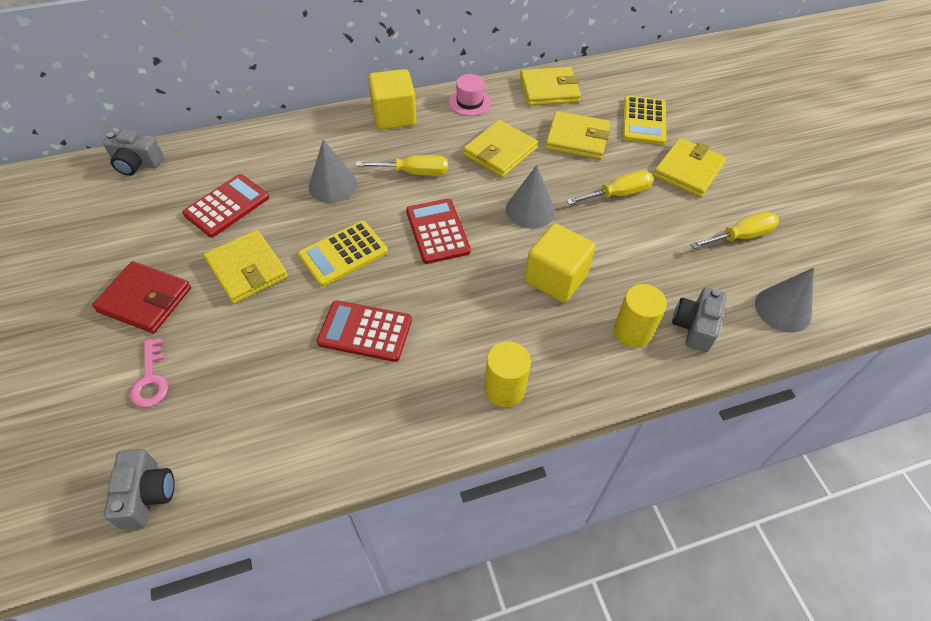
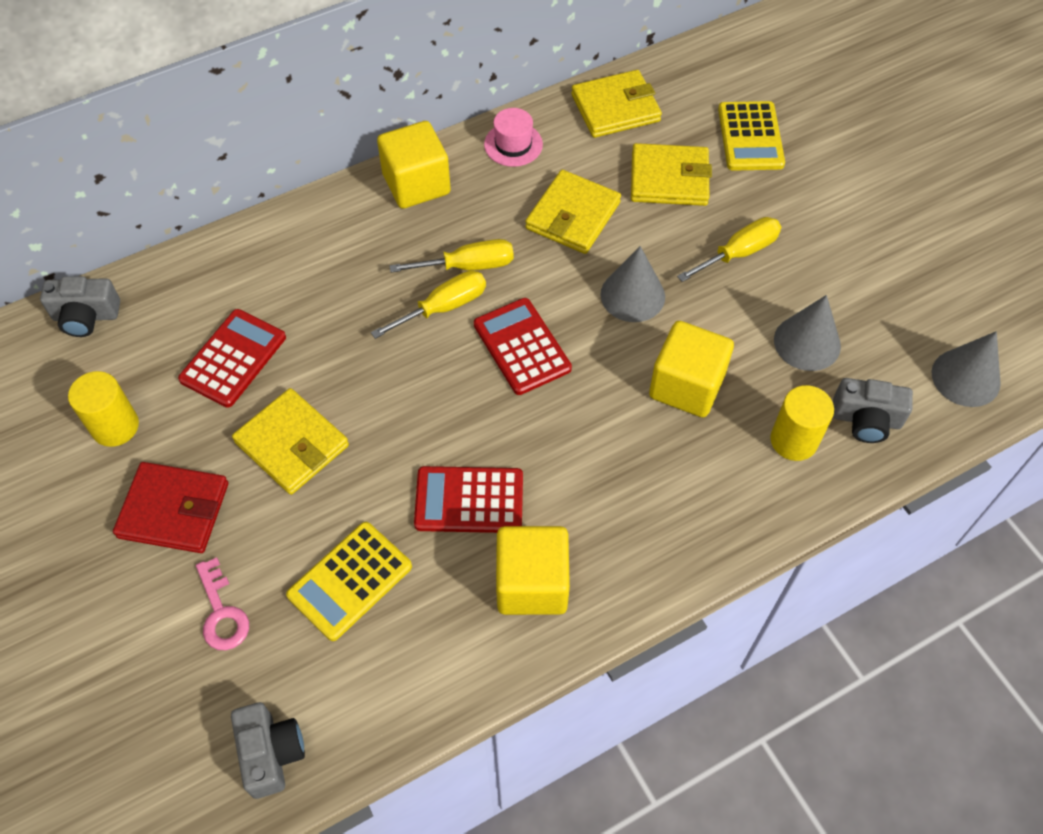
camera: 10 degrees left, 5 degrees up
yellow calculator [298,221,388,286] -> yellow calculator moved to [286,522,412,641]
grey cone [309,139,357,203] -> grey cone moved to [774,295,841,371]
yellow cylinder [484,341,531,407] -> yellow cylinder moved to [68,371,139,447]
yellow wallet [653,138,726,197] -> none
grey camera [672,287,726,352] -> grey camera turned 90 degrees counterclockwise [833,378,913,443]
yellow screwdriver [690,212,779,249] -> yellow screwdriver moved to [371,270,486,339]
none -> yellow cube [496,526,570,615]

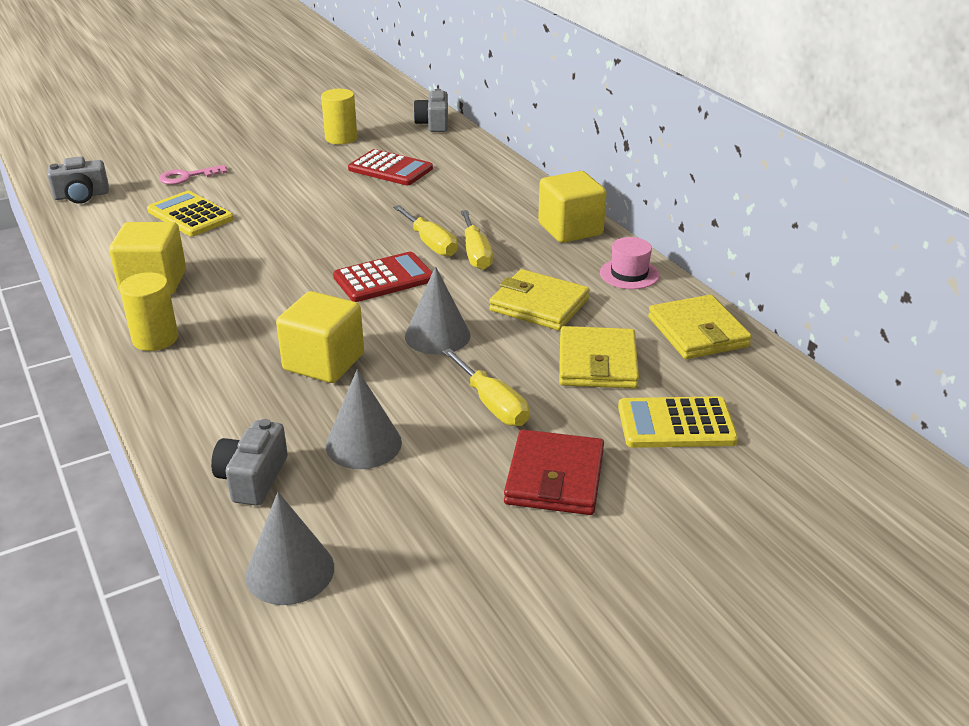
camera: 90 degrees right, 25 degrees down
red wallet [113,462,228,553] -> red wallet moved to [504,430,604,515]
yellow wallet [232,388,349,495] -> none
red calculator [414,466,523,533] -> none
yellow cylinder [770,385,834,461] -> yellow cylinder moved to [120,272,178,351]

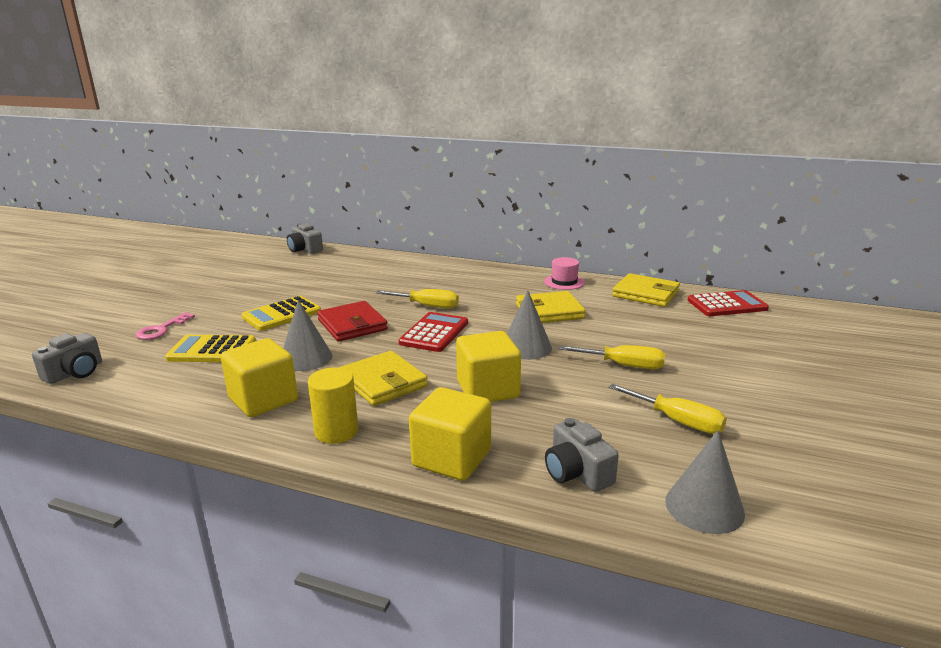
camera: 40 degrees left, 10 degrees down
yellow cylinder [321,89,357,144] -> none
grey cone [326,369,402,469] -> grey cone moved to [283,300,333,371]
red calculator [348,149,433,185] -> red calculator moved to [688,290,769,316]
yellow screwdriver [461,210,493,270] -> yellow screwdriver moved to [609,384,727,434]
red wallet [504,430,604,515] -> red wallet moved to [317,301,388,341]
yellow cube [538,171,607,243] -> yellow cube moved to [409,387,491,481]
yellow wallet [559,326,639,389] -> yellow wallet moved to [340,351,428,406]
yellow calculator [618,396,738,448] -> yellow calculator moved to [241,296,321,331]

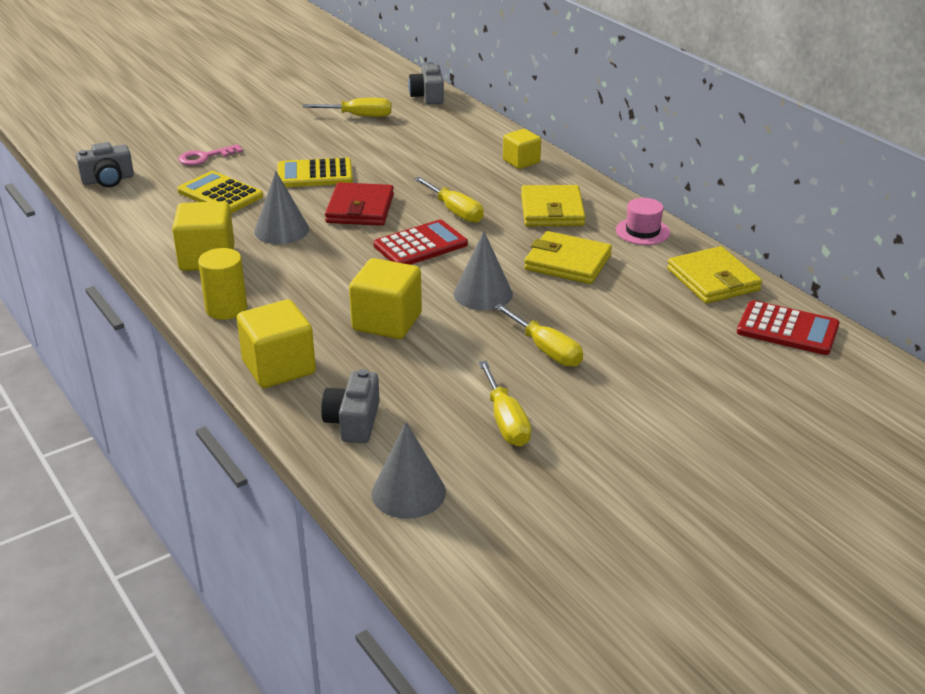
camera: 35 degrees right, 10 degrees up
yellow wallet [340,351,428,406] -> yellow wallet moved to [521,185,585,226]
none -> yellow screwdriver [303,98,392,117]
none -> yellow cube [503,129,541,169]

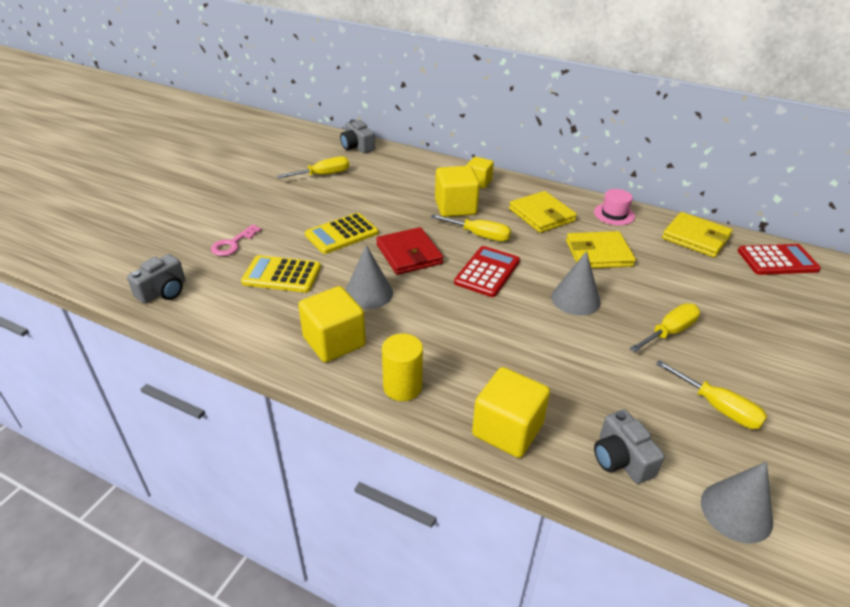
camera: 30 degrees left, 5 degrees up
yellow cube [349,258,422,339] -> yellow cube moved to [435,166,480,217]
yellow screwdriver [494,304,583,367] -> yellow screwdriver turned 60 degrees counterclockwise [629,303,700,352]

